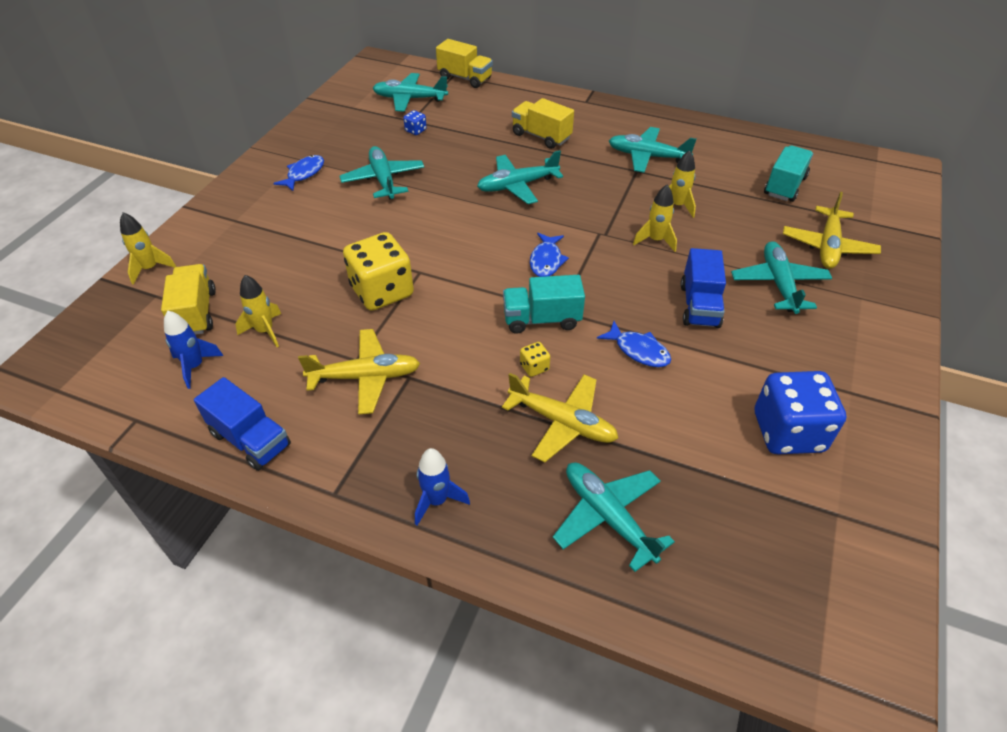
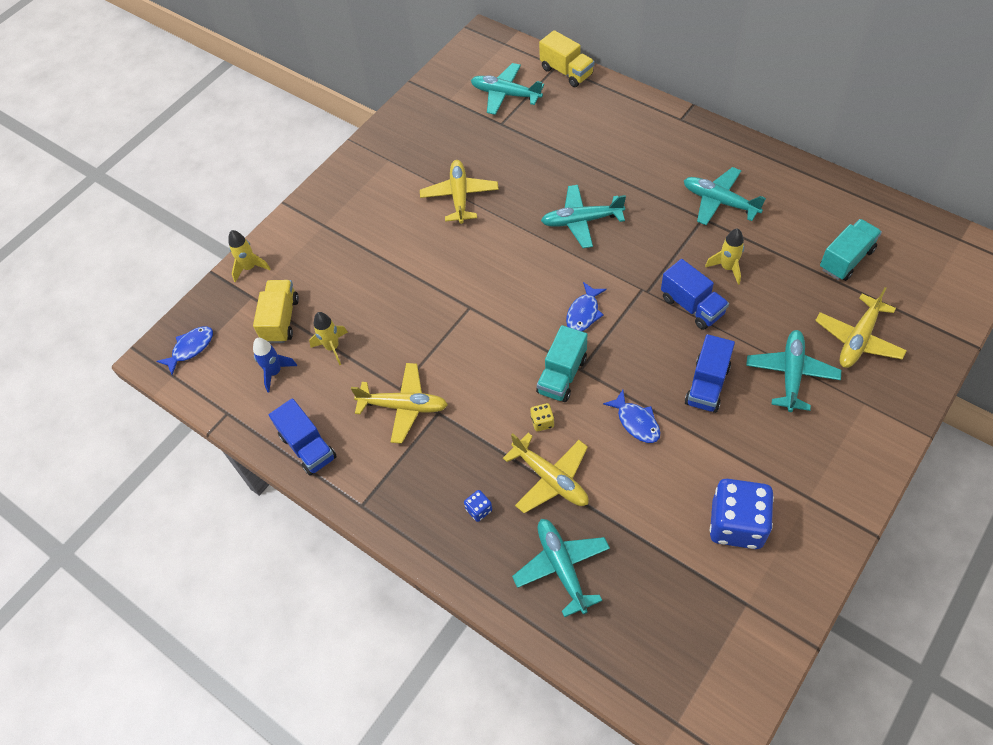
camera: 20 degrees right, 10 degrees up
blue fish [273,155,324,191] -> blue fish moved to [157,326,213,375]
turquoise plane [339,146,424,200] -> yellow plane [420,160,499,224]
yellow dice [343,232,414,311] -> none
blue dice [403,110,427,135] -> blue dice moved to [464,490,492,522]
blue rocket [415,448,470,525] -> none
turquoise truck [503,275,585,334] -> turquoise truck turned 75 degrees counterclockwise [536,325,587,402]
yellow truck [512,98,574,149] -> none
yellow rocket [633,185,677,252] -> blue truck [661,259,729,330]

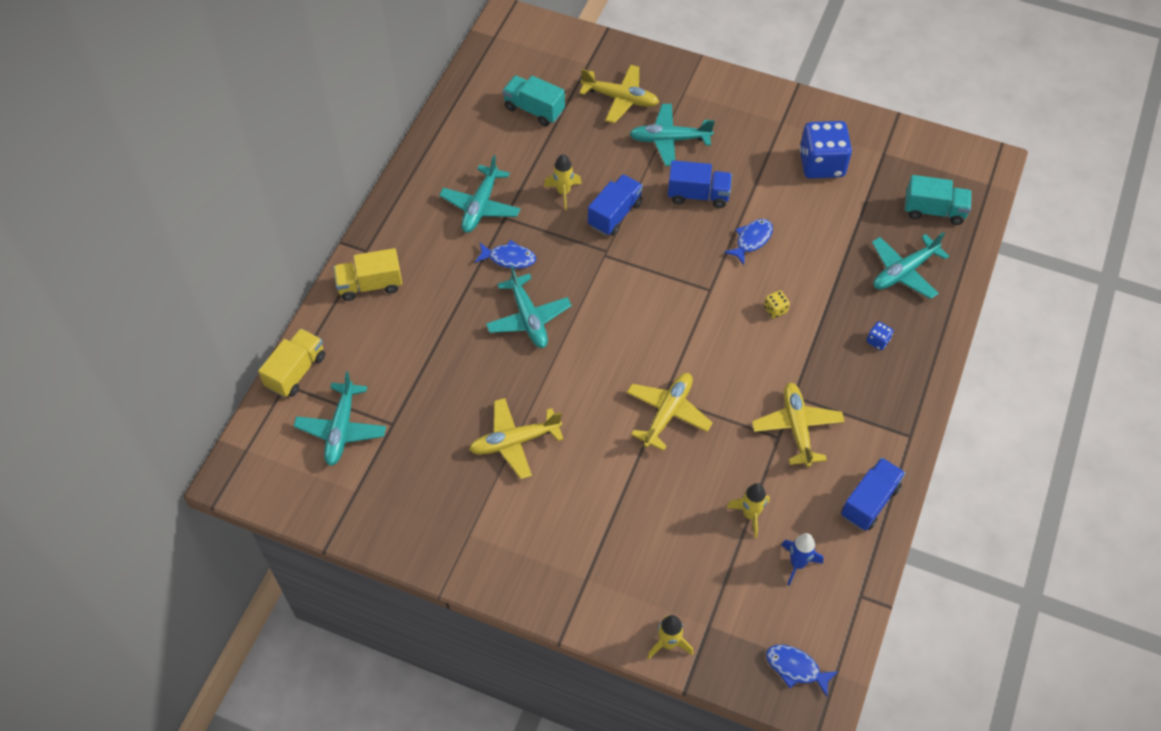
camera: 110 degrees left, 0 degrees up
yellow truck [253,280,299,343] -> yellow truck moved to [333,248,402,301]
yellow plane [503,433,589,513] -> yellow plane moved to [626,373,713,451]
turquoise truck [536,325,587,402] -> turquoise truck moved to [905,175,972,225]
blue fish [566,282,607,331] -> blue fish moved to [475,240,536,269]

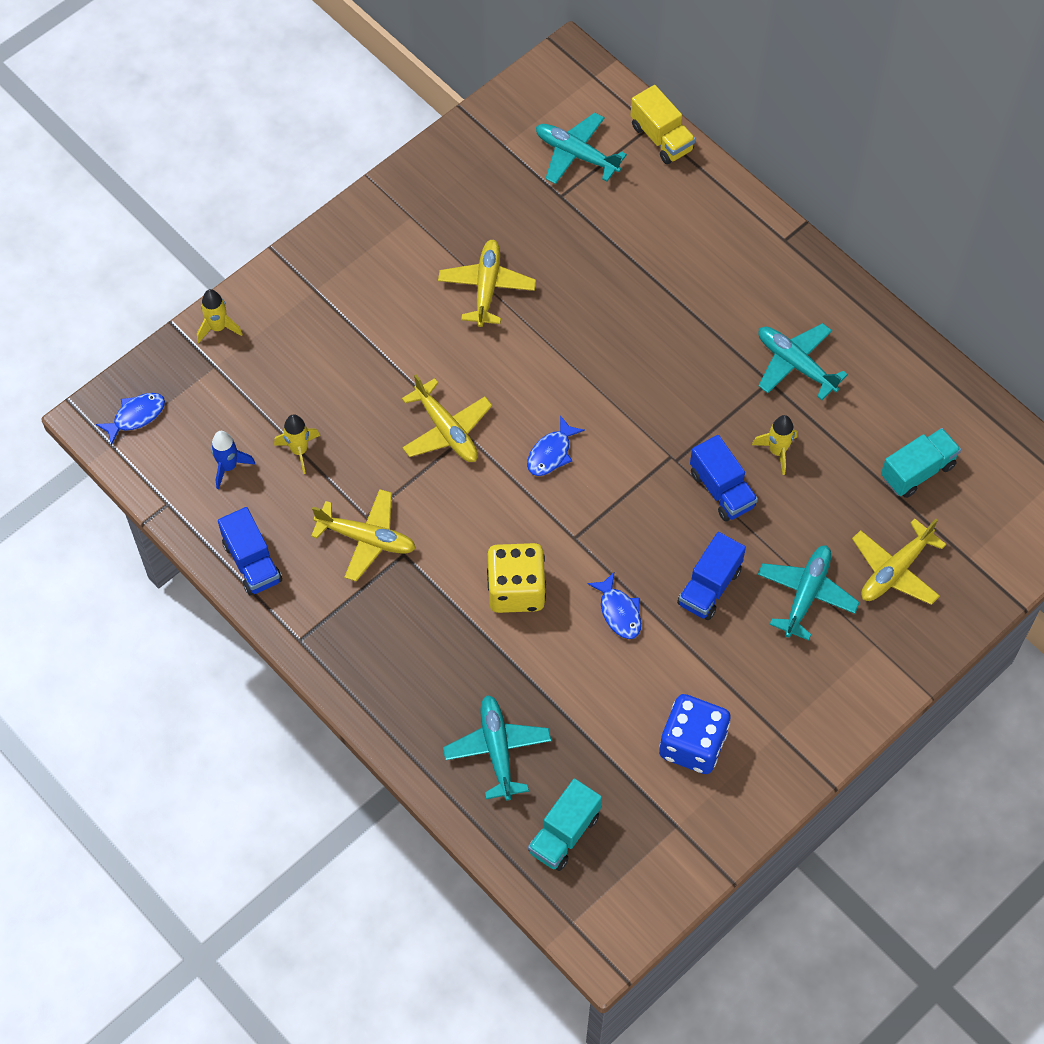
camera: 115 degrees right, 5 degrees up
yellow truck [333,248,402,301] -> none
blue fish [475,240,536,269] -> blue fish moved to [527,415,585,476]
turquoise plane [486,265,572,348] -> none
yellow dice [764,290,790,318] -> yellow dice [487,543,546,613], size x2.41
blue dice [866,321,893,350] -> none

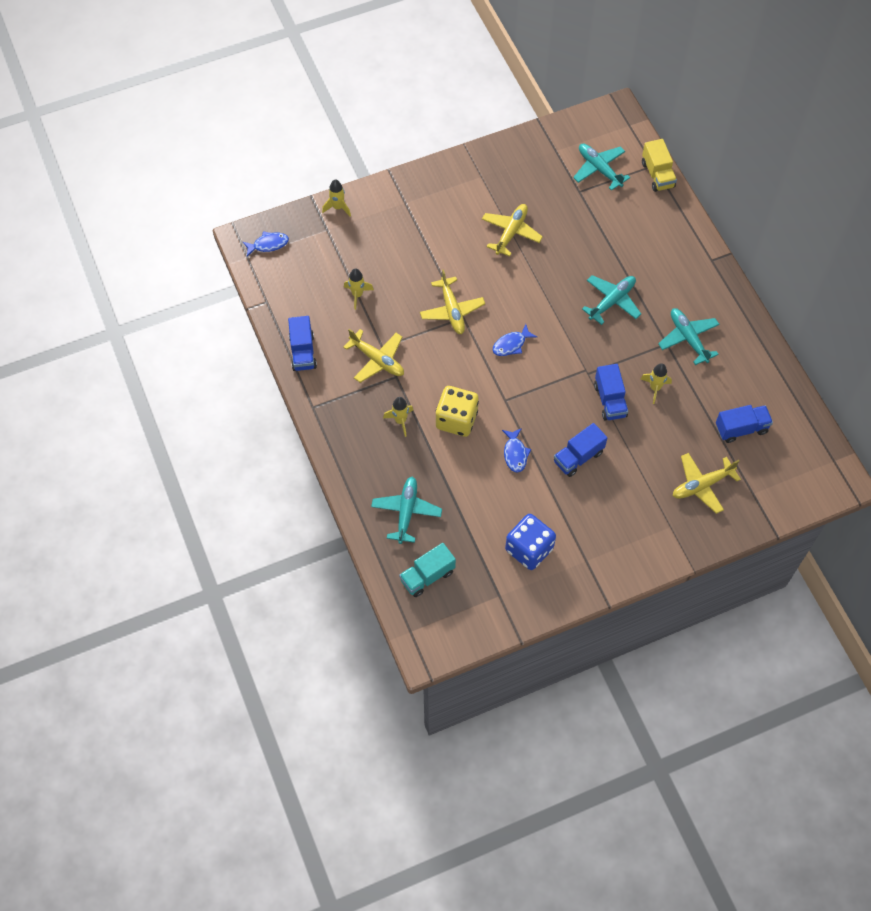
camera: 20 degrees right, 0 degrees up
blue rocket [211,431,255,489] -> none
turquoise plane [757,545,860,641] -> turquoise plane moved to [582,275,641,325]
turquoise truck [881,428,961,498] -> blue truck [716,405,773,443]
none -> yellow rocket [383,397,413,437]

